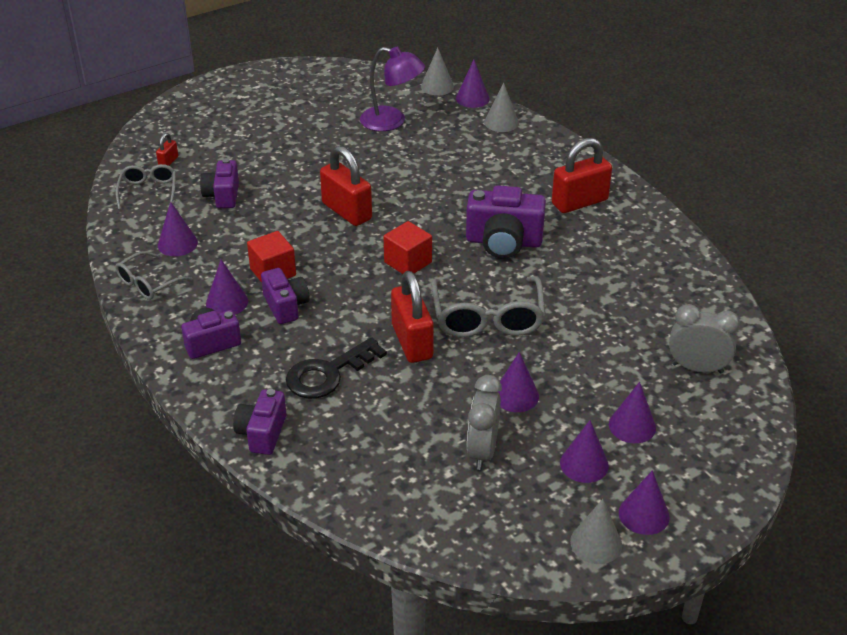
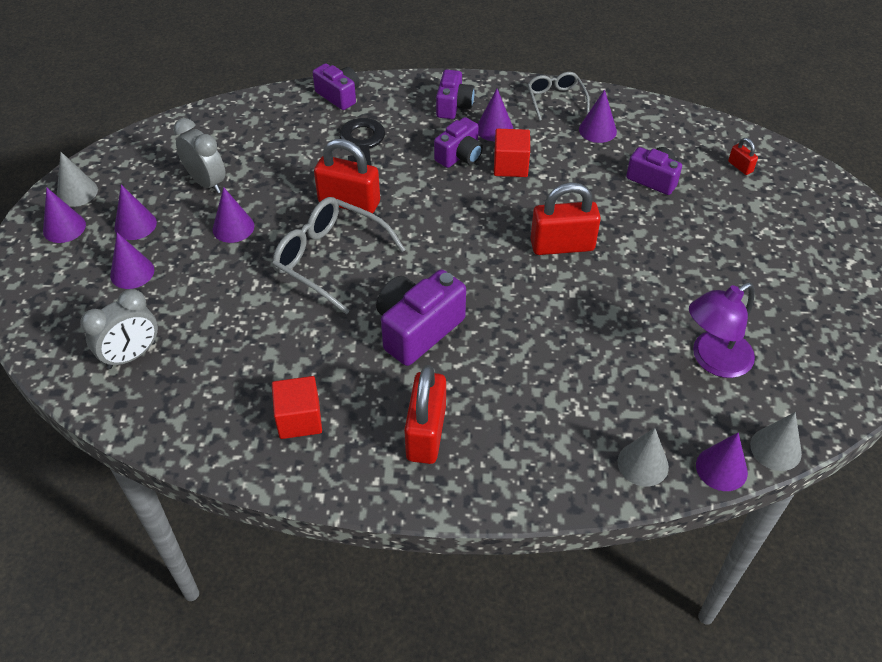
camera: 125 degrees right, 10 degrees up
grey glasses [115,164,176,209] -> none
purple camera [261,268,310,324] -> purple camera turned 60 degrees counterclockwise [434,117,483,168]
red cube [384,221,432,274] -> red cube moved to [272,376,322,439]

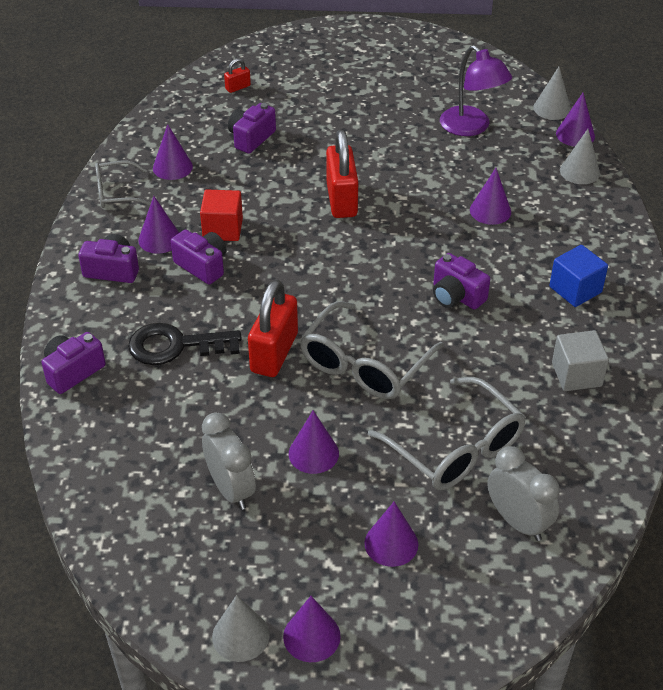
camera: 90 degrees left, 5 degrees down
purple cone [114,185,157,240] -> purple cone moved to [470,168,511,225]
grey clock [173,118,226,194] -> grey clock turned 105 degrees clockwise [202,412,256,510]
red cube [272,376,322,439] -> grey cube [552,330,609,391]
purple camera [376,270,466,366] -> purple camera [433,253,490,310], size x0.64
red padlock [404,365,446,464] -> blue cube [549,245,608,307]
none -> grey glasses [368,377,526,490]

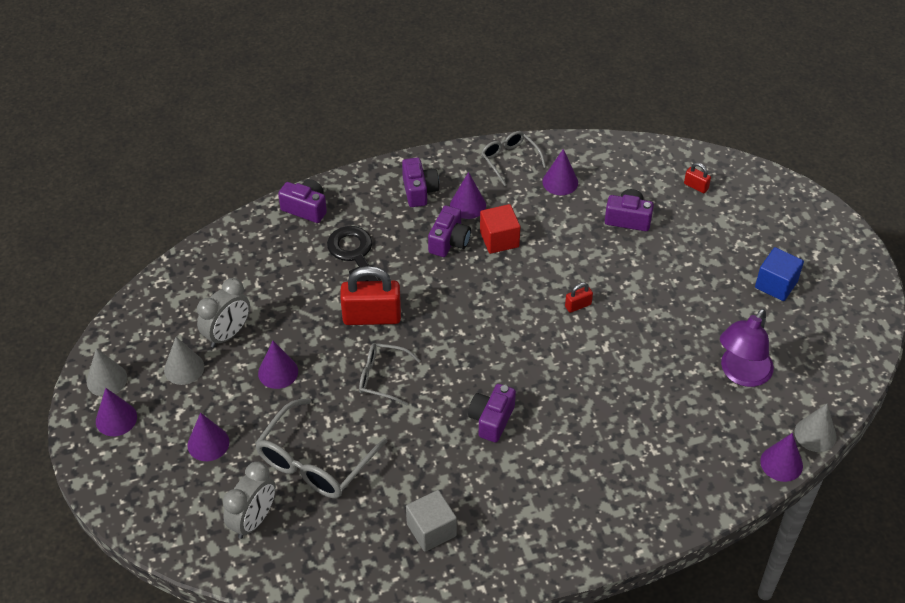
camera: 70 degrees right, 5 degrees up
grey glasses [299,301,444,399] -> grey glasses [359,343,421,405], size x0.60
red padlock [326,130,358,218] -> red padlock [565,282,593,313], size x0.46
purple cone [470,168,511,225] -> none
blue cube [549,245,608,307] -> blue cube moved to [755,247,804,301]
grey cone [560,129,600,184] -> grey cone moved to [164,337,204,385]

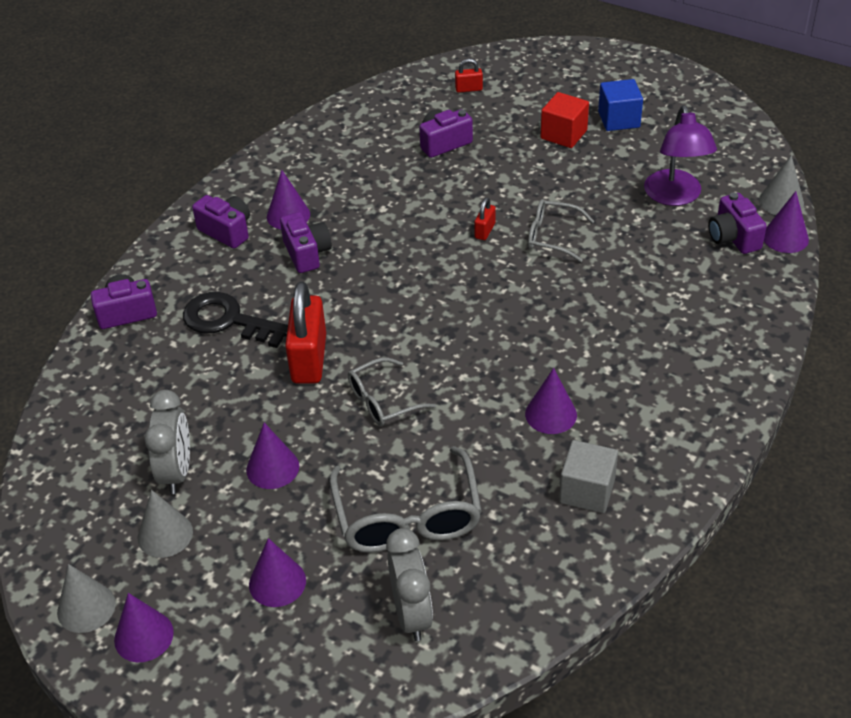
camera: 40 degrees left, 5 degrees down
red padlock [340,266,401,325] -> red padlock turned 45 degrees counterclockwise [285,281,326,384]
purple camera [468,384,516,443] -> purple camera moved to [708,192,767,254]
red cube [480,204,520,254] -> red cube moved to [541,92,589,148]
grey glasses [481,131,546,186] -> grey glasses moved to [528,199,594,262]
purple cone [543,149,578,195] -> purple cone moved to [525,368,577,434]

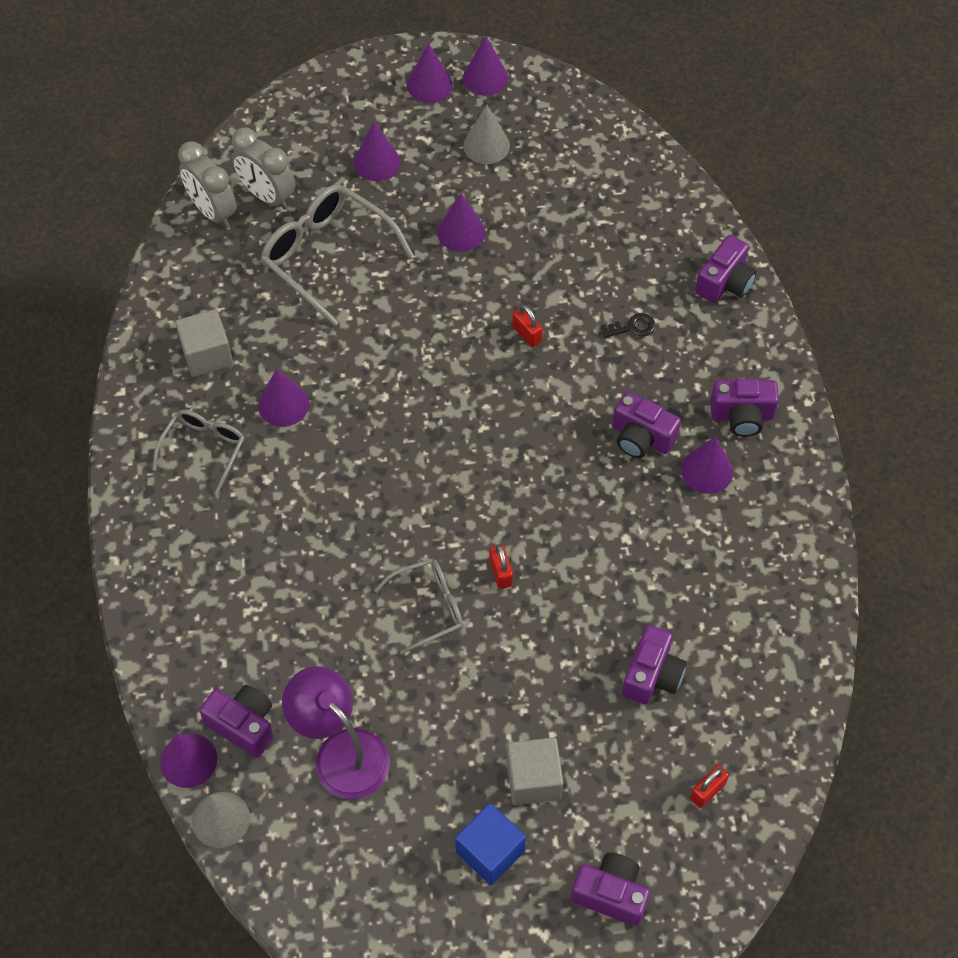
camera: 140 degrees right, 15 degrees up
grey cone [57,564,116,633] -> purple cone [463,36,508,95]
grey clock [144,390,190,494] -> grey clock moved to [178,141,237,228]
black key [183,292,288,348] -> black key [601,313,656,338], size x0.46
red padlock [285,281,326,384] -> red padlock [512,305,543,347], size x0.46
grey glasses [348,357,436,426] -> grey glasses moved to [153,409,245,494]
red cube [541,92,589,148] -> grey cube [506,737,563,805]
none -> purple camera [571,853,650,926]

